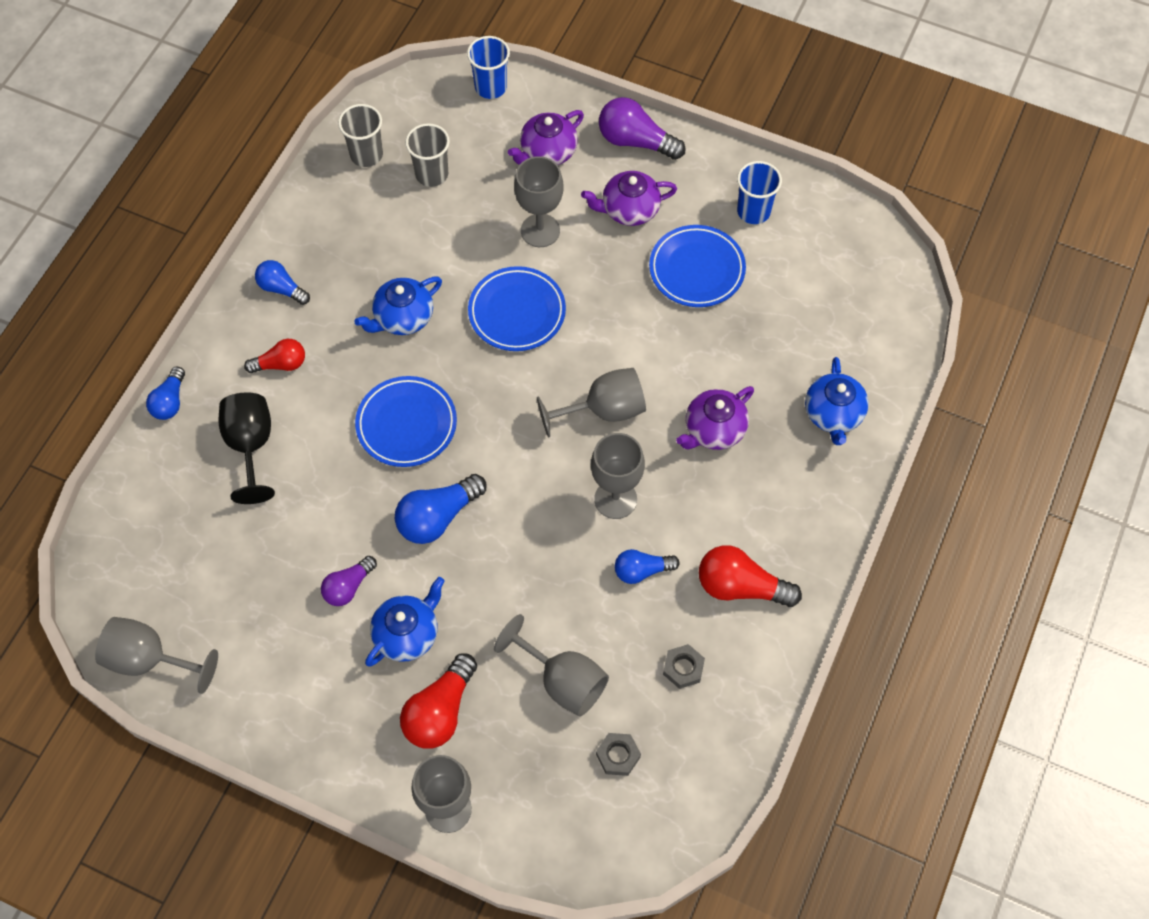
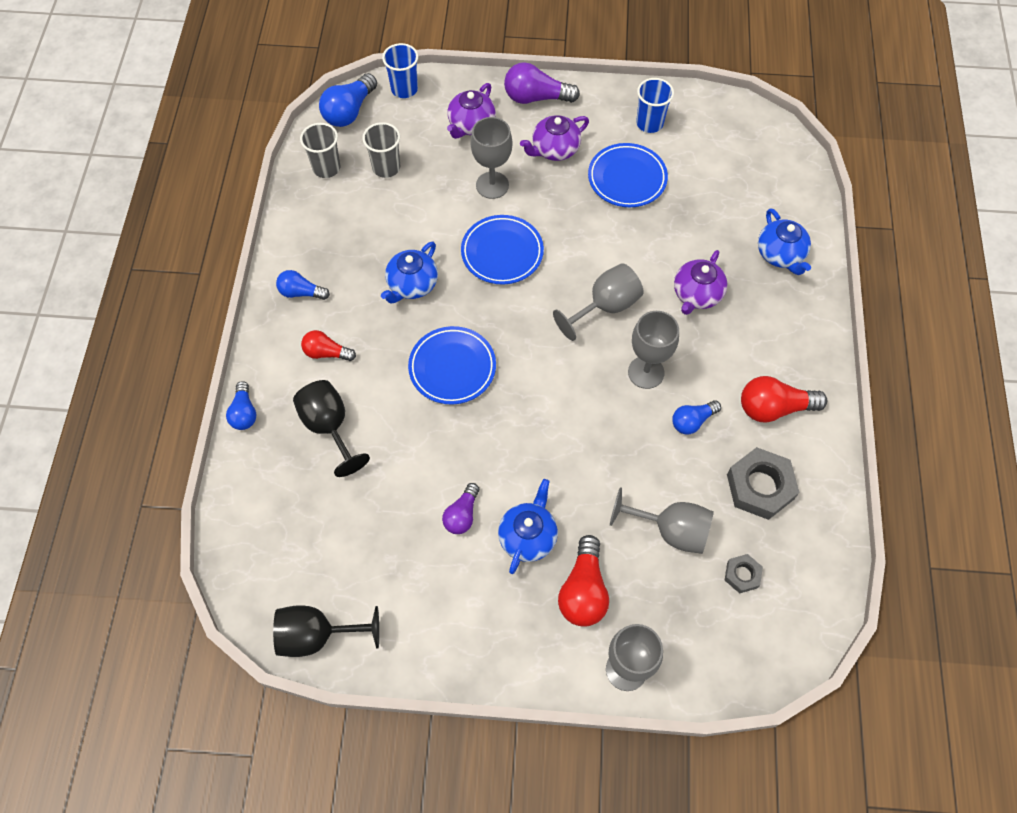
camera: 20 degrees left, 0 degrees up
grey goblet [95,617,218,694] -> black goblet [273,605,379,657]
red light bulb [244,339,305,373] -> red light bulb turned 135 degrees counterclockwise [301,330,356,361]
blue light bulb [395,474,487,544] -> blue light bulb moved to [319,73,377,127]
grey nut [663,644,705,689] -> grey nut [727,447,799,520], size x1.89

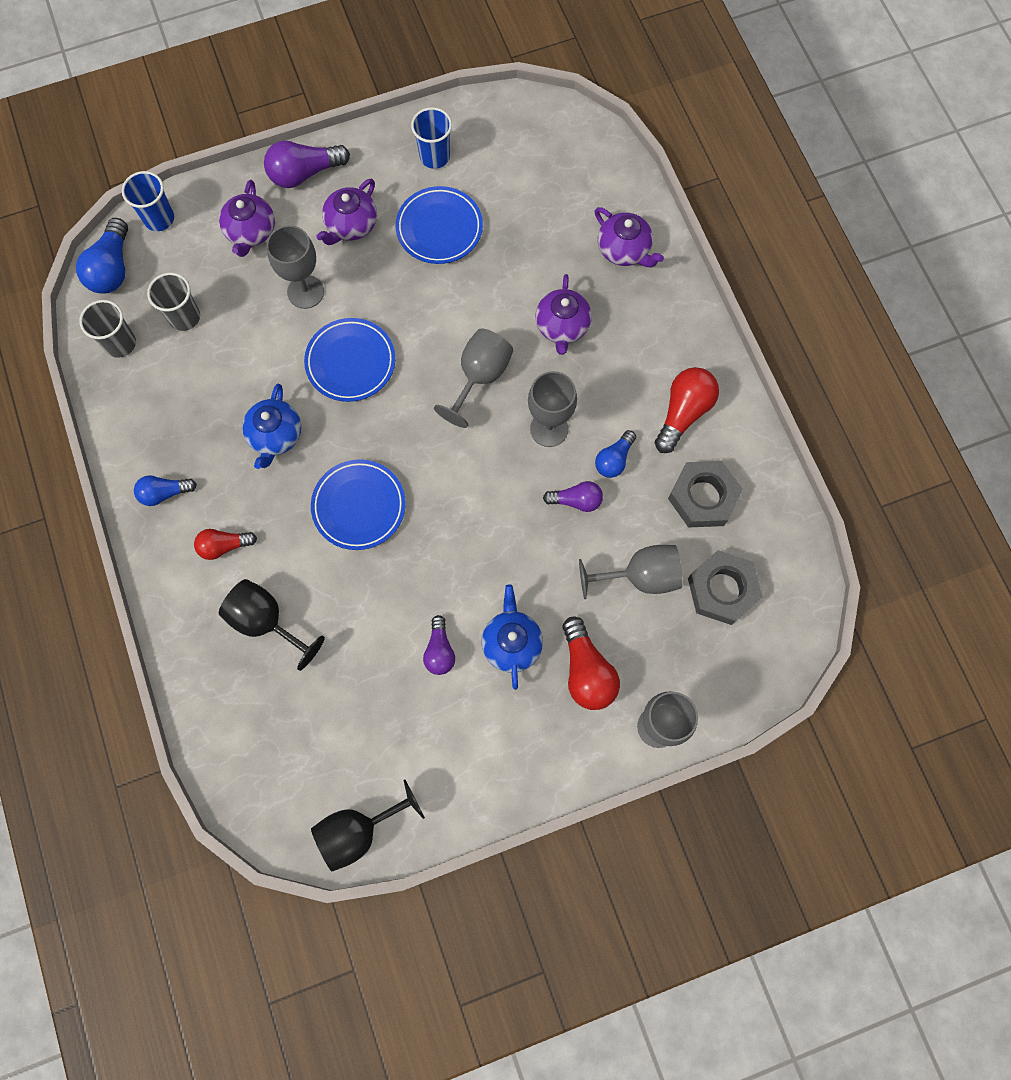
camera: 25 degrees left, 10 degrees up
blue light bulb [226,381,256,430] -> none
grey nut [725,554,763,593] -> grey nut [688,550,763,625], size x1.89
red light bulb [741,376,827,423] -> red light bulb turned 150 degrees clockwise [655,367,719,453]
blue teapot [758,208,811,275] -> purple teapot [595,207,664,267]
none -> purple light bulb [543,481,603,512]

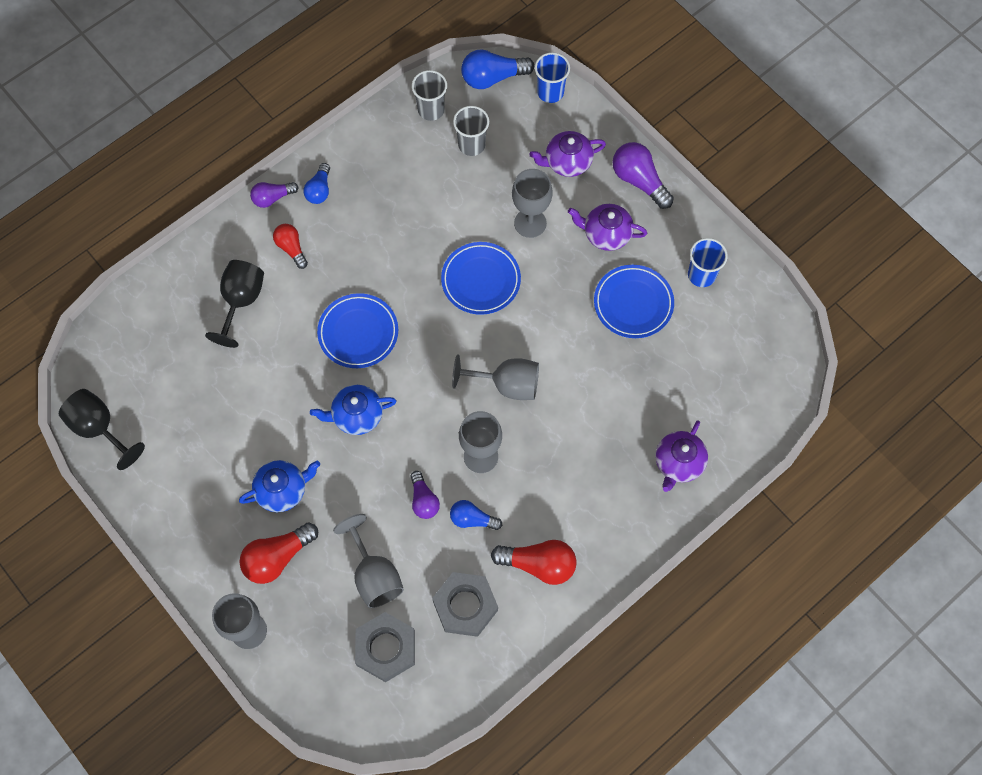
camera: 70 degrees right, 5 degrees down
blue light bulb [134,475,197,506] -> blue light bulb turned 135 degrees counterclockwise [303,163,330,204]
blue teapot [242,384,301,469] -> blue teapot moved to [310,385,397,435]
purple light bulb [423,615,455,675] -> purple light bulb moved to [250,182,299,208]
purple teapot [535,274,592,355] -> none

